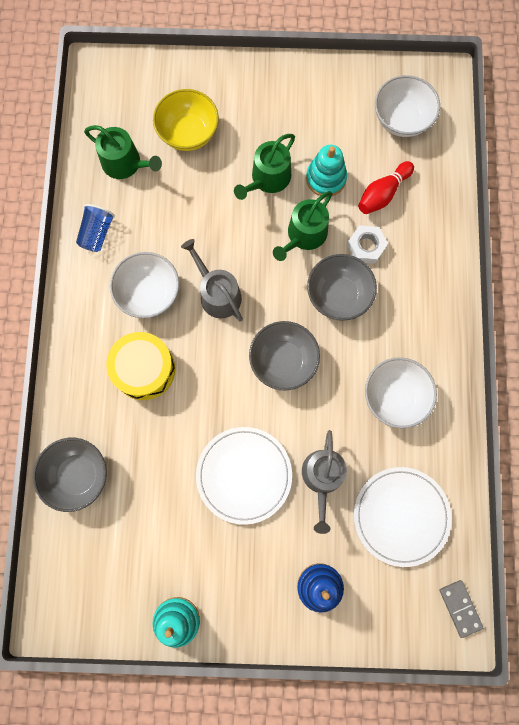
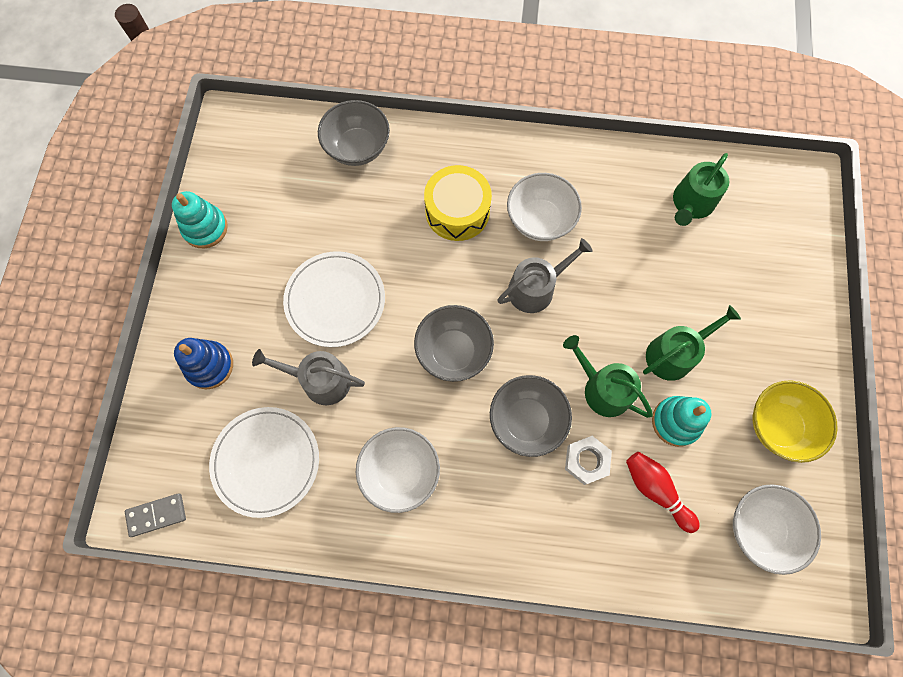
camera: 95 degrees right, 5 degrees down
blue cup [76,204,115,252] -> none
yellow bowl [153,89,219,151] -> yellow bowl moved to [753,380,838,463]
green watering can [234,134,295,200] -> green watering can turned 105 degrees clockwise [643,305,741,381]

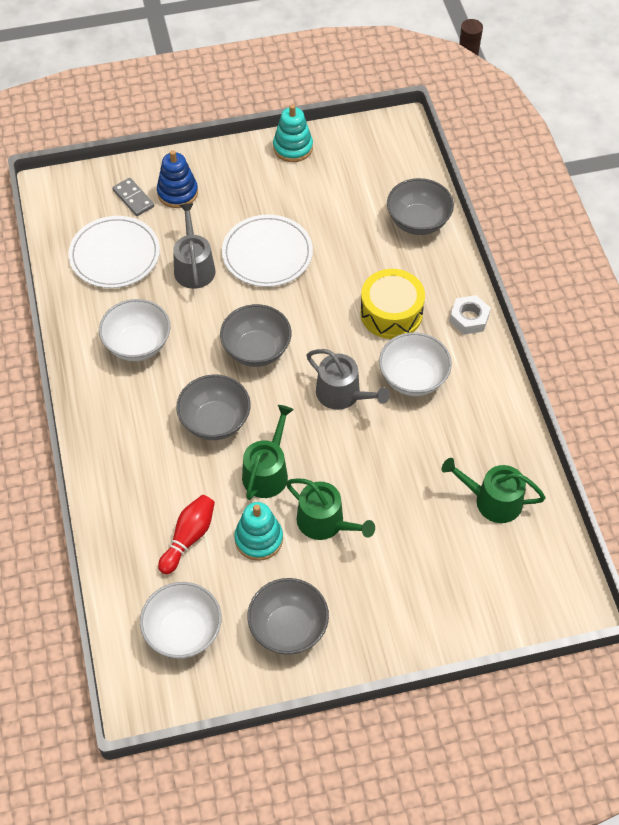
camera: 70 degrees right, 15 degrees down
grey domino [125,493,186,537] -> grey domino moved to [112,178,154,216]
white nut [565,436,612,485] -> white nut moved to [449,295,491,334]
yellow bowl [753,380,838,463] -> grey bowl [248,578,329,655]

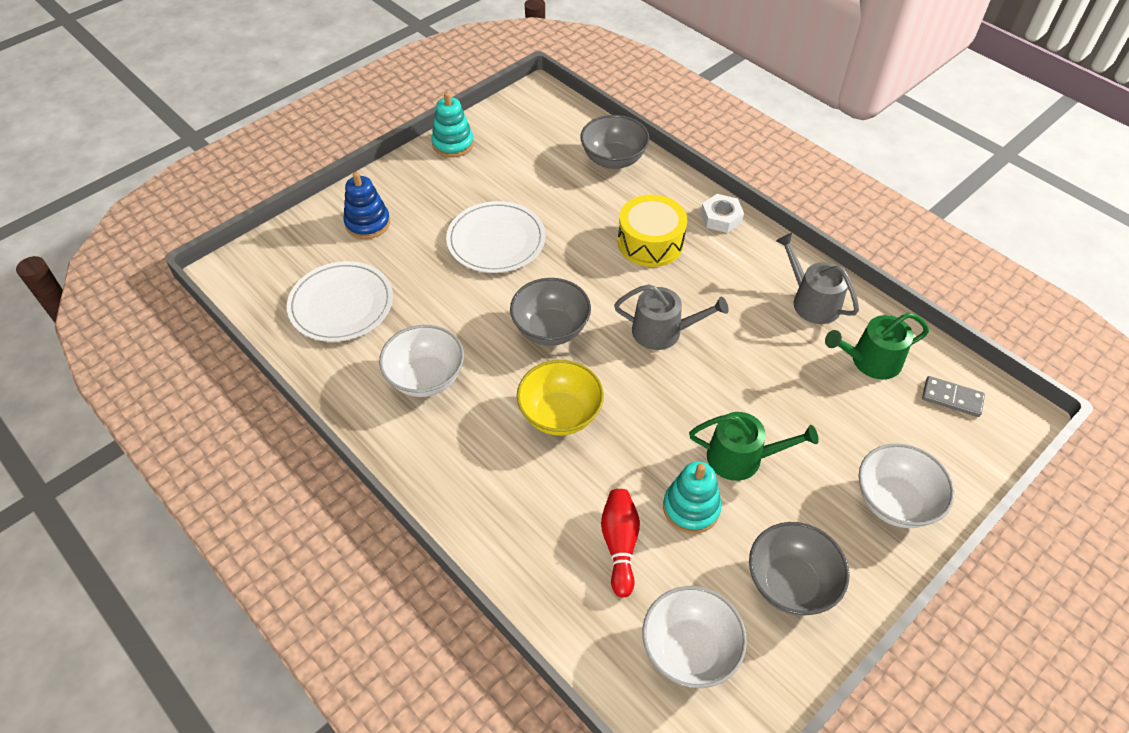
camera: 30 degrees left, 5 degrees down
grey domino [112,178,154,216] -> grey domino moved to [922,376,985,417]
grey watering can [173,203,215,289] -> grey watering can moved to [776,233,859,324]
grey bowl [176,375,251,440] -> yellow bowl [517,360,604,436]
green watering can [242,405,294,500] -> none
white bowl [379,332,452,396] -> white bowl moved to [859,443,954,528]

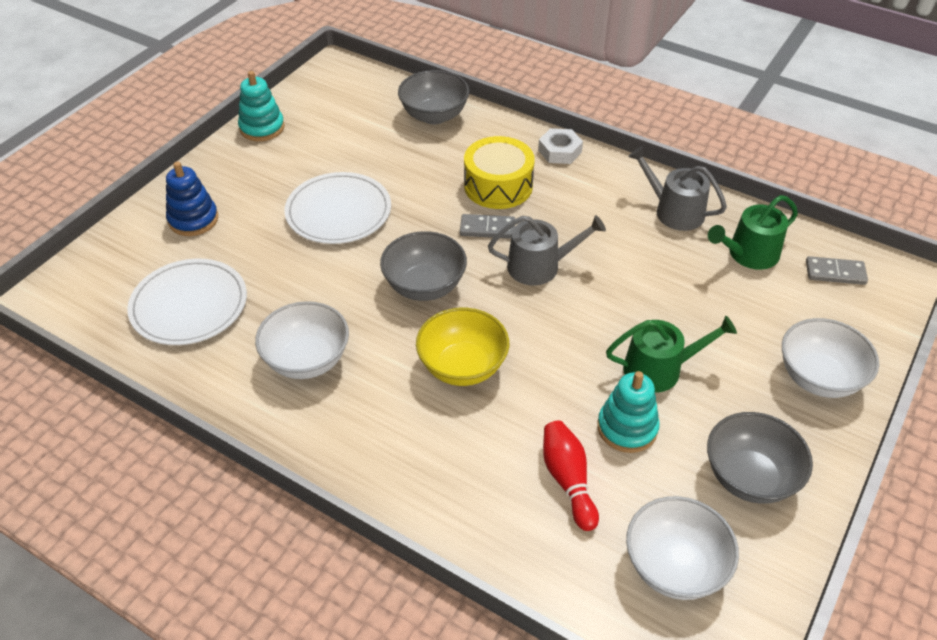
camera: 15 degrees left, 5 degrees down
none -> grey domino [460,214,515,239]

